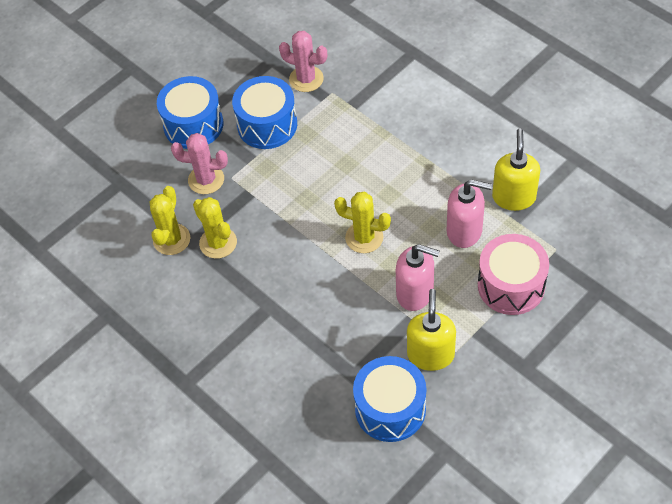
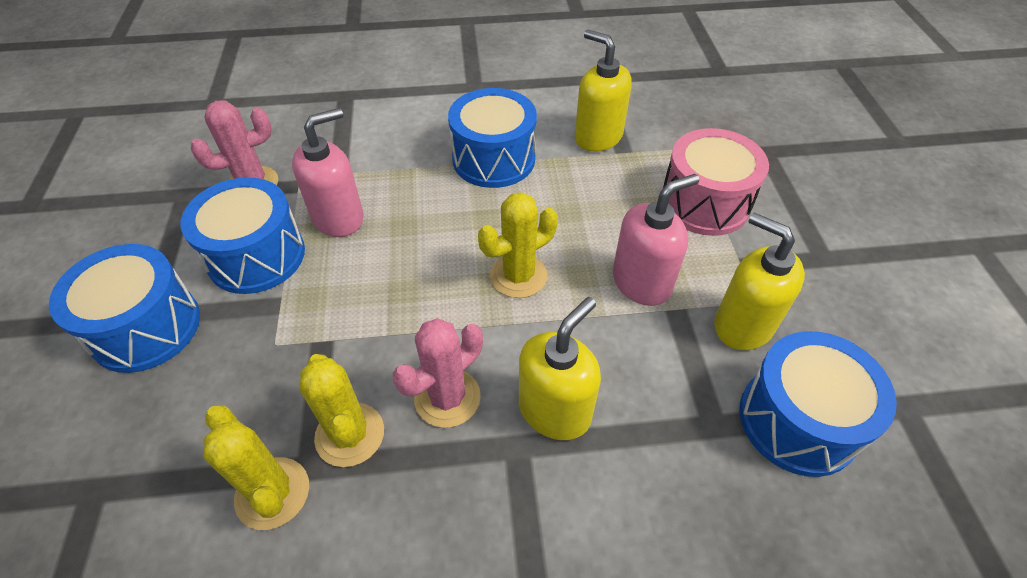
camera: 55 degrees left, 5 degrees down
pink cactus [171,133,228,194] -> pink cactus moved to [393,318,483,428]
yellow cactus [193,197,237,259] -> yellow cactus turned 60 degrees clockwise [299,354,384,467]
pink soap dispenser [446,179,492,248] -> pink soap dispenser moved to [292,108,364,237]
none -> blue drum [448,88,537,188]
none -> yellow soap dispenser [519,297,601,440]

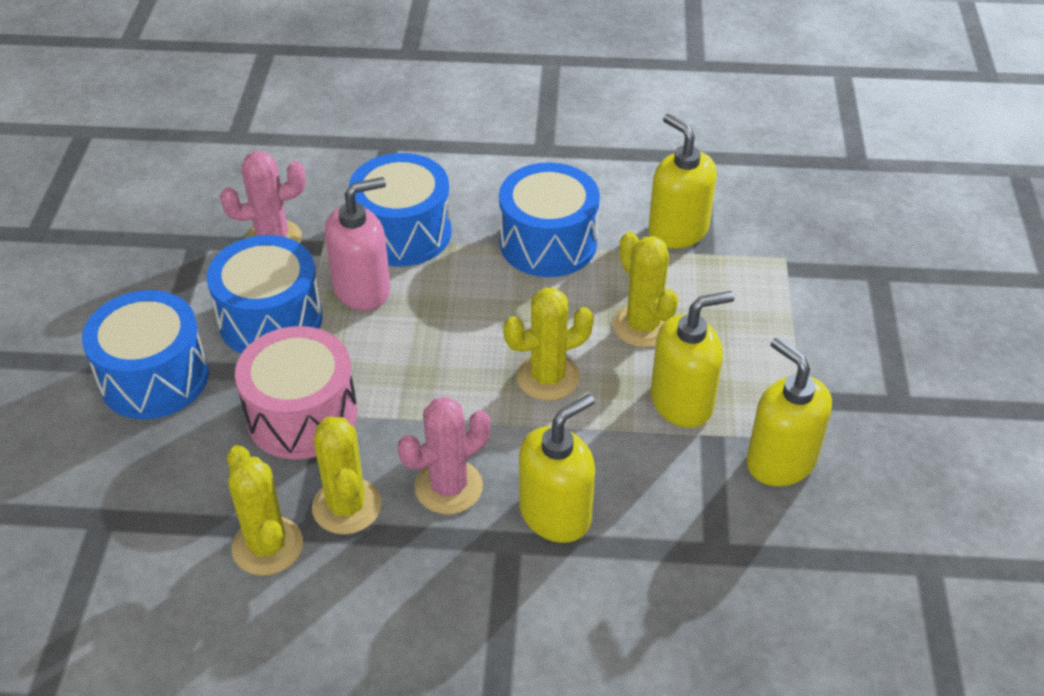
camera: 10 degrees right, 5 degrees down
pink soap dispenser [613,174,699,306] -> yellow soap dispenser [651,291,735,428]
pink drum [663,128,769,236] -> pink drum moved to [235,326,358,460]
blue drum [740,331,897,477] -> blue drum moved to [349,153,451,266]
none -> yellow cactus [613,232,678,348]

